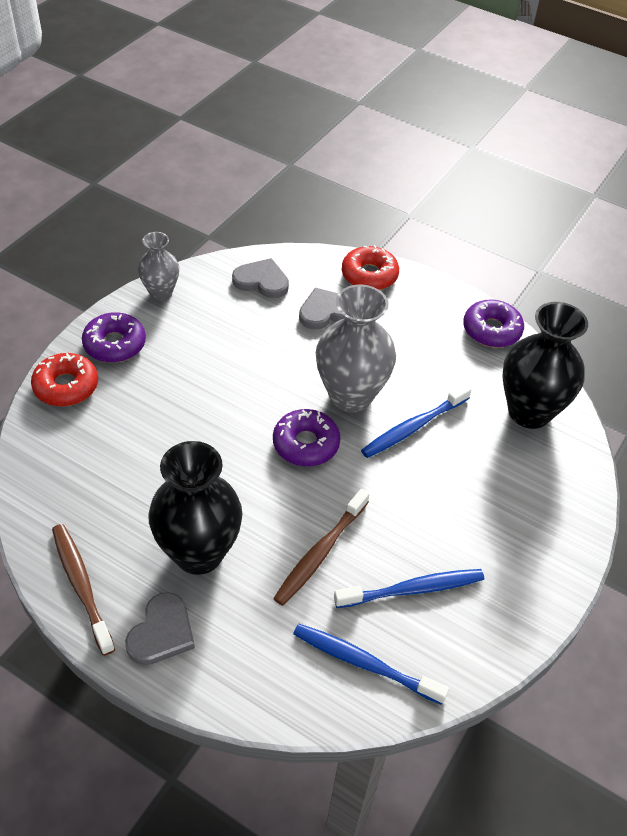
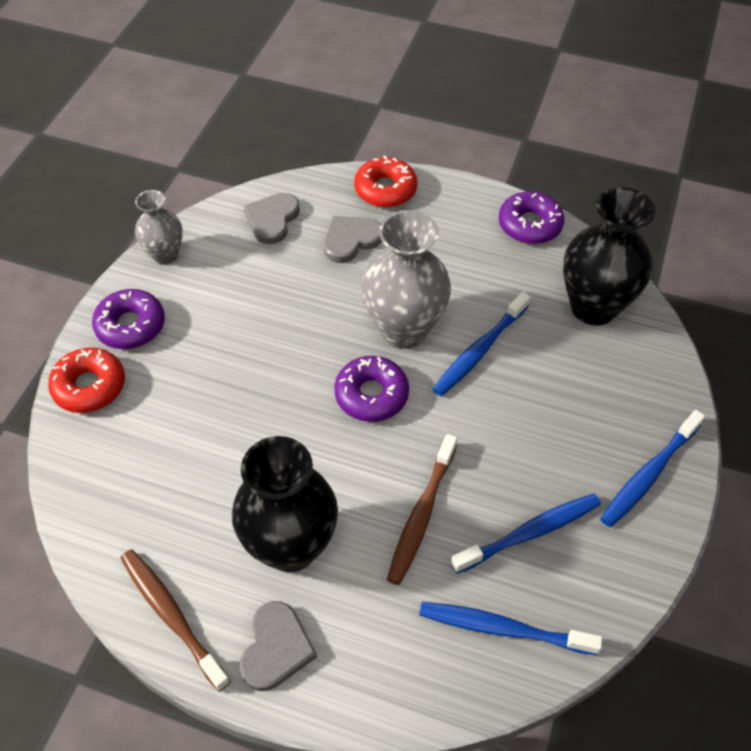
camera: 10 degrees left, 5 degrees up
grey heart [232,258,289,298] -> grey heart turned 75 degrees counterclockwise [244,193,300,244]
none -> blue toothbrush [600,410,705,527]

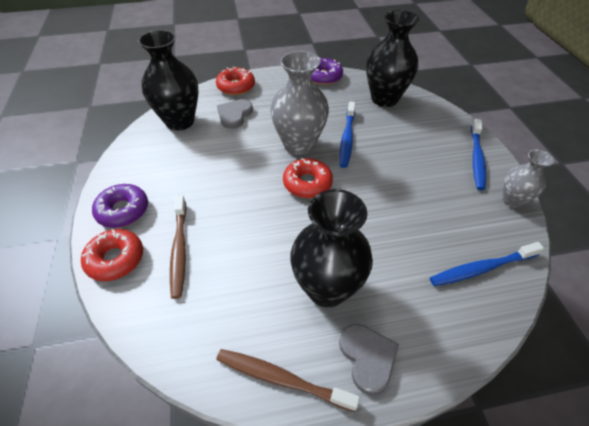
camera: 30 degrees left, 5 degrees down
grey vase [135,190,183,265] -> grey vase moved to [502,149,554,208]
grey heart [244,193,300,244] -> black vase [138,30,199,131]
purple donut [334,356,409,422] -> red donut [283,158,333,198]
brown toothbrush [387,434,457,585] -> brown toothbrush moved to [170,195,187,299]
blue toothbrush [451,494,601,574] -> none

